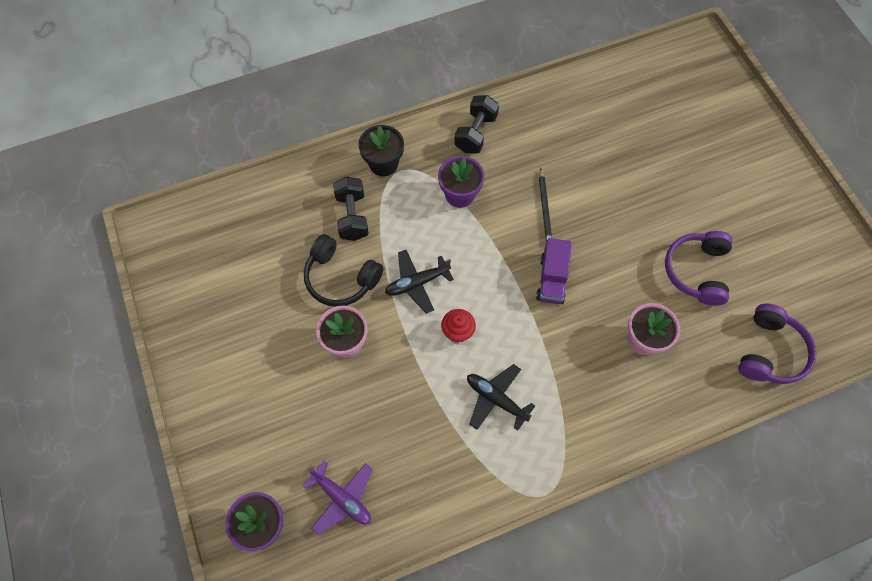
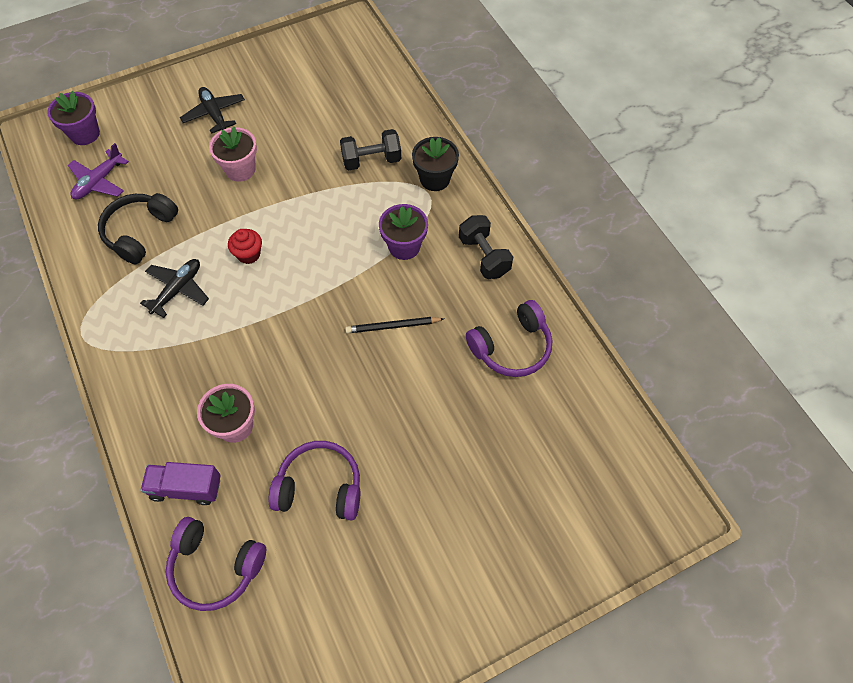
camera: 85 degrees right, 5 degrees down
black headphones [304,234,383,307] -> black headphones moved to [98,193,178,264]
black plane [385,250,454,314] -> black plane moved to [180,87,245,134]
black dumbbell [454,95,499,153] -> black dumbbell turned 45 degrees clockwise [459,215,513,279]
purple truck [536,238,572,304] -> purple truck moved to [140,462,221,505]
none -> purple headphones [466,300,552,377]

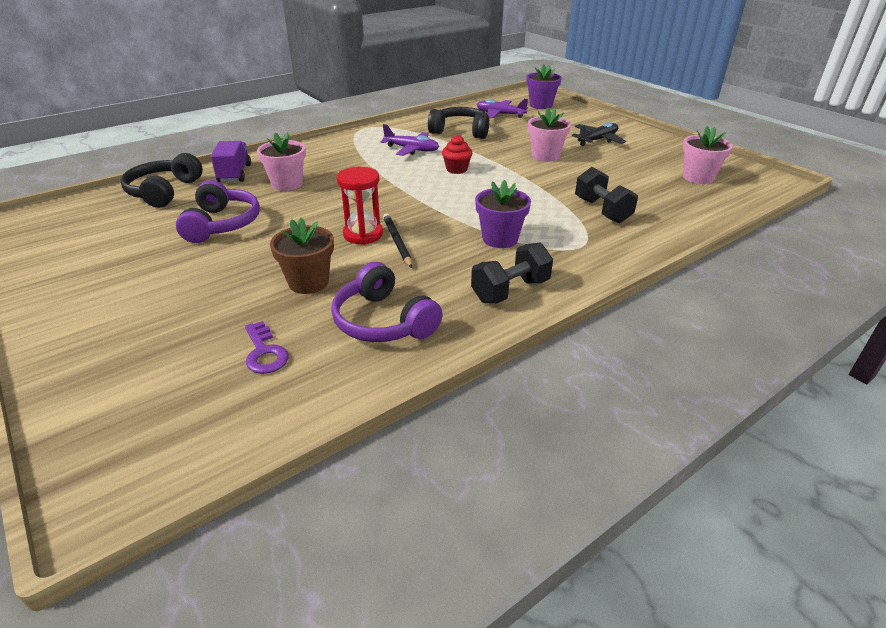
camera: 80 degrees right, 25 degrees down
black plane [140,259,209,318] -> purple plane [380,124,439,156]
purple headphones [166,517,266,611] -> black headphones [120,153,203,208]
black flower pot [412,137,459,191] -> none
none -> purple key [245,321,288,374]
none -> brown flower pot [270,218,334,294]
none -> red hourglass [337,167,383,245]
none -> pink flower pot [683,126,733,184]

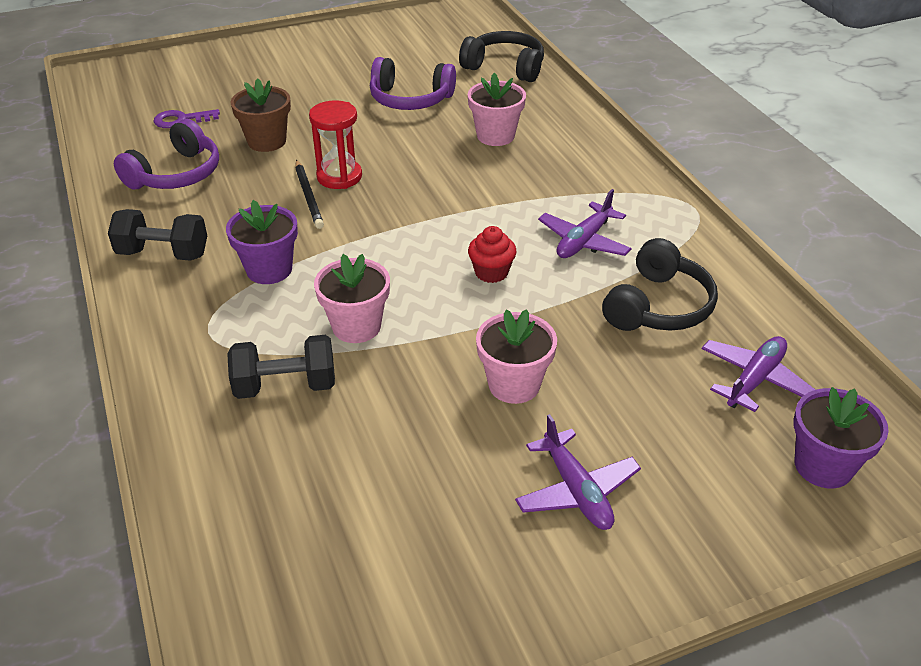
camera: 105 degrees right, 5 degrees up
purple truck [211,141,251,182] -> none
purple headphones [331,262,443,342] -> purple headphones turned 150 degrees clockwise [114,119,219,189]
black pencil [383,213,412,268] -> black pencil turned 75 degrees clockwise [295,160,324,229]
black dumbbell [471,243,553,303] -> black dumbbell turned 60 degrees counterclockwise [108,209,207,261]
black plane [571,122,626,146] -> purple plane [515,414,641,530]
pink flower pot [683,126,733,184] -> pink flower pot moved to [314,254,390,343]

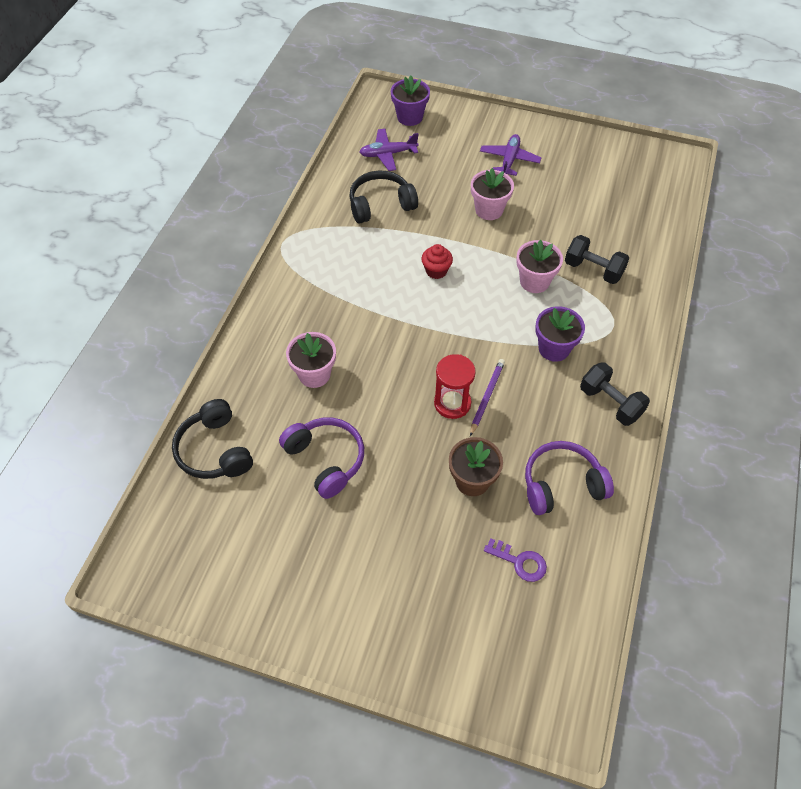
camera: 140 degrees left, 15 degrees up
black pencil [295,160,324,229] -> purple pencil [470,359,505,436]
purple plane [538,189,632,258] -> none

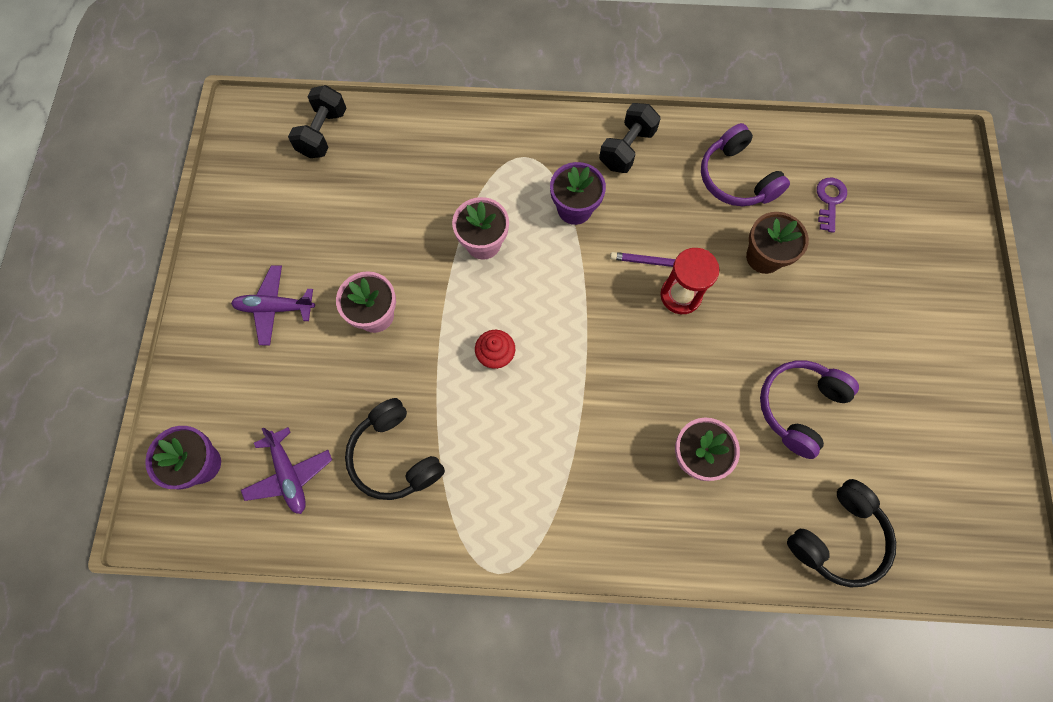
camera: 105 degrees left, 15 degrees up
black dumbbell [565,235,629,284] -> black dumbbell moved to [288,85,346,158]

